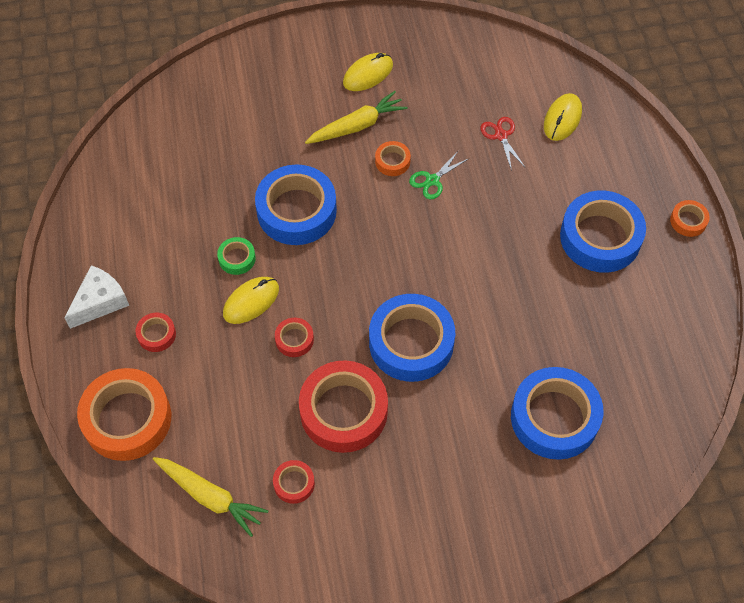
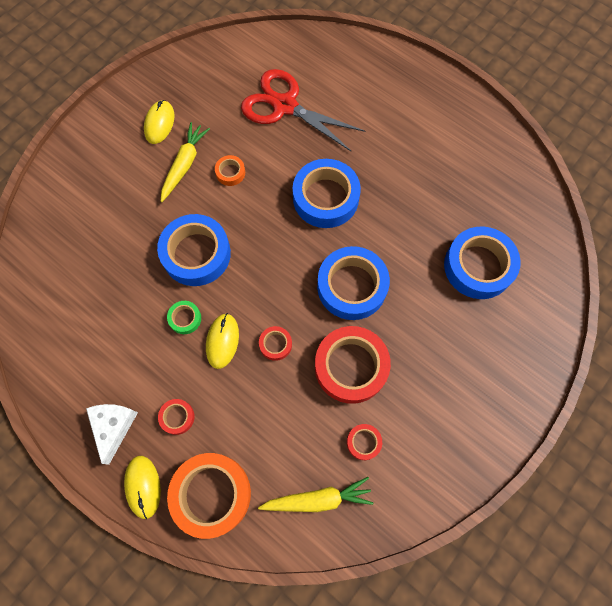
camera: 40 degrees left, 10 degrees up
green scissors [409,150,470,199] -> none
red scissors [480,117,525,171] -> red scissors [241,69,365,152], size x2.34
yellow mouse [544,93,582,141] -> yellow mouse moved to [124,456,161,519]
blue tape [560,191,646,273] -> blue tape moved to [293,159,361,228]
orange tape [670,200,710,237] -> none

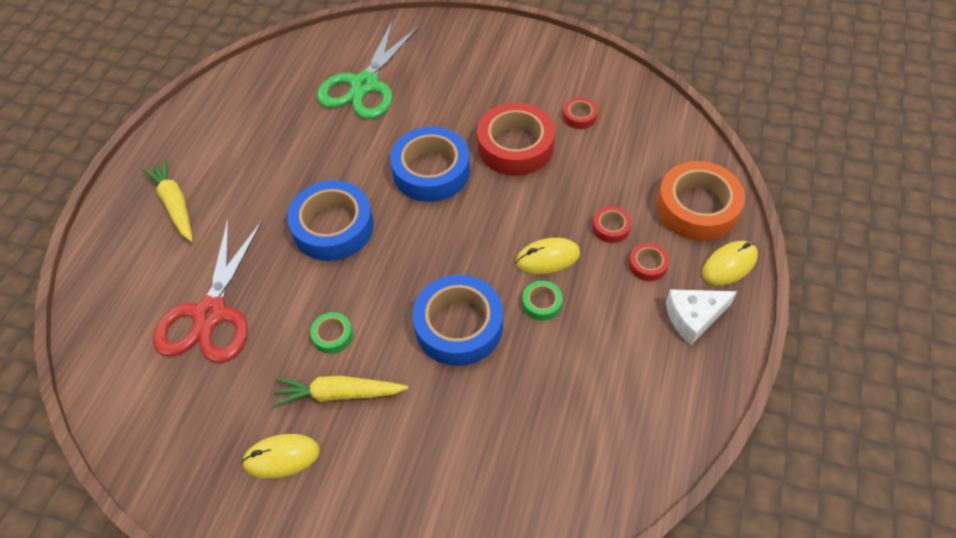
camera: 110 degrees left, 15 degrees down
orange tape [215,155,245,186] -> green tape [310,312,353,354]
yellow carrot [258,477,373,512] -> yellow carrot moved to [142,159,193,242]
red tape [259,326,292,361] -> red tape moved to [593,206,631,243]
blue tape [444,226,521,299] -> green scissors [317,20,420,119]

